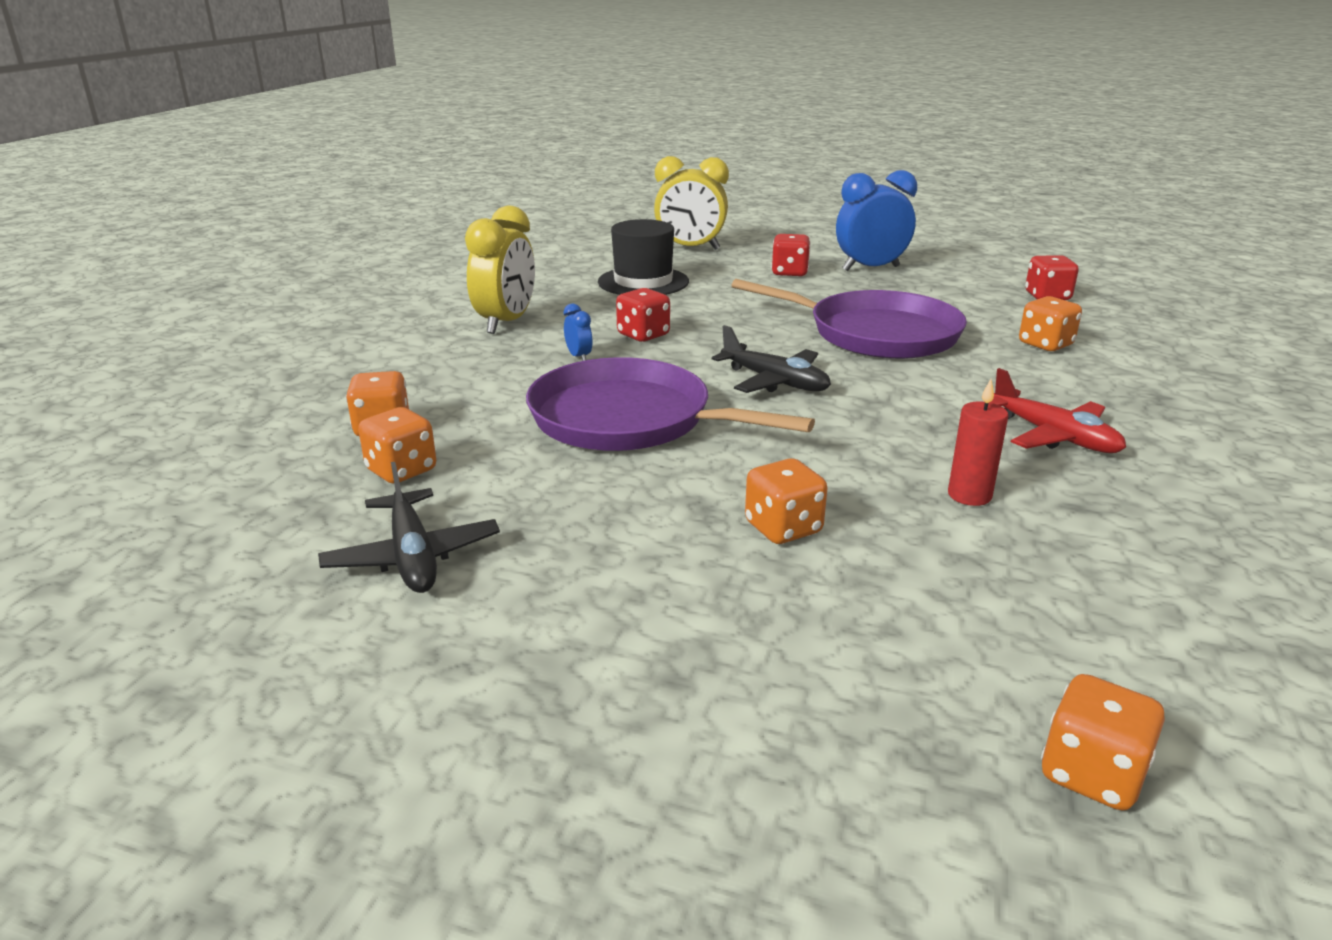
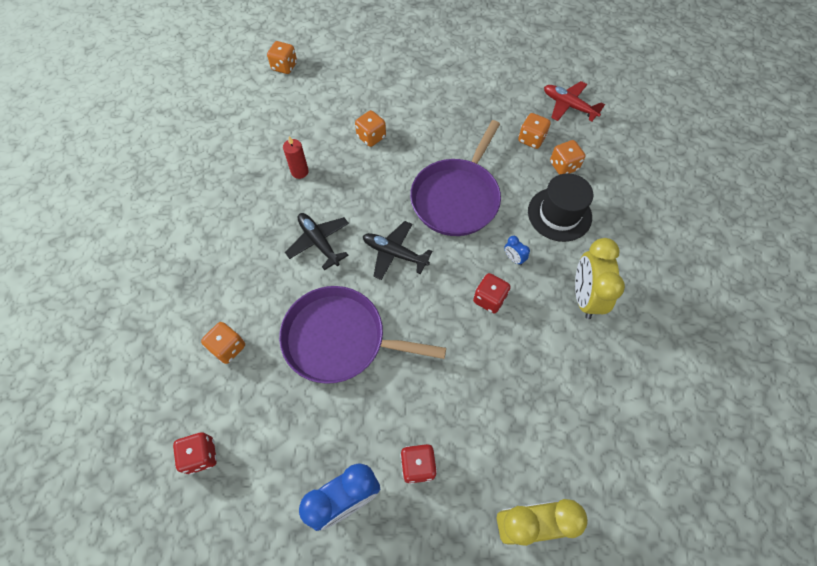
camera: 165 degrees right, 35 degrees up
black plane [318,462,500,593] -> black plane moved to [285,213,349,270]
purple pan [526,357,815,451] -> purple pan turned 105 degrees clockwise [410,120,501,236]
black hat [598,219,689,295] -> black hat moved to [528,173,593,242]
red plane [989,368,1126,453] -> red plane moved to [544,81,605,121]

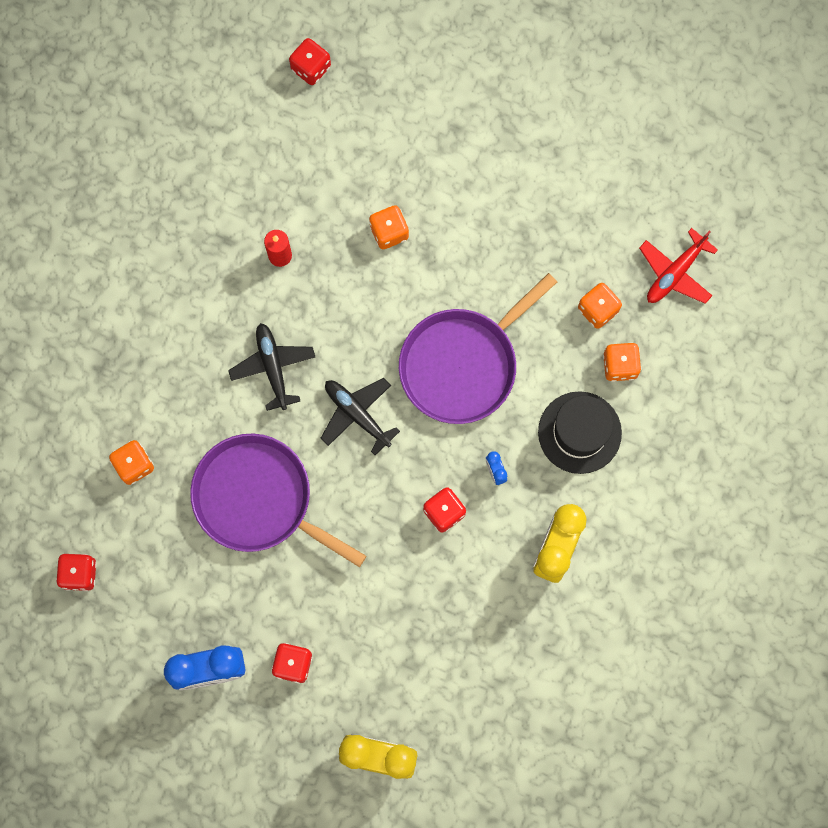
camera: 20 degrees right, 15 degrees up
orange dice [267,41,297,74] -> red dice [289,38,331,85]
red plane [544,81,605,121] -> red plane turned 105 degrees counterclockwise [639,228,718,304]

